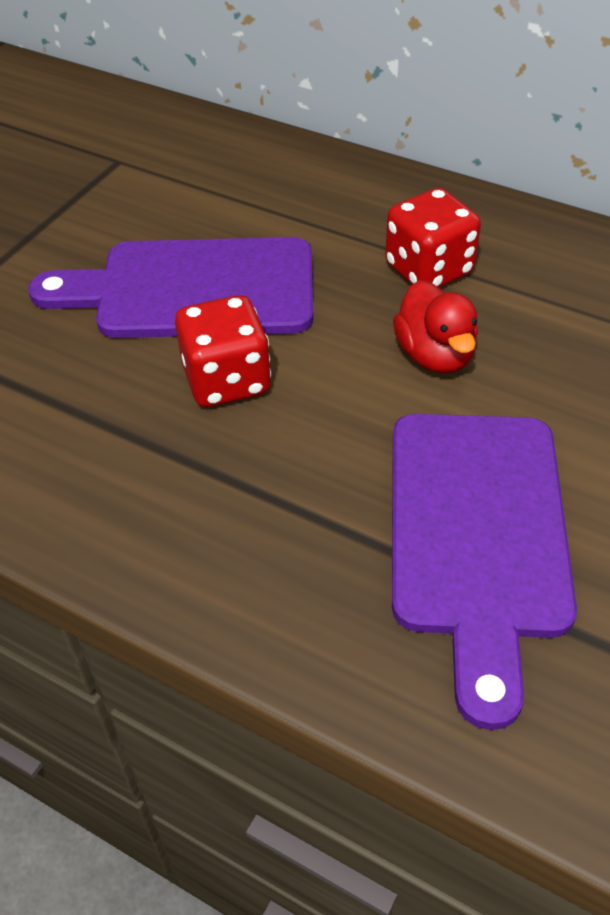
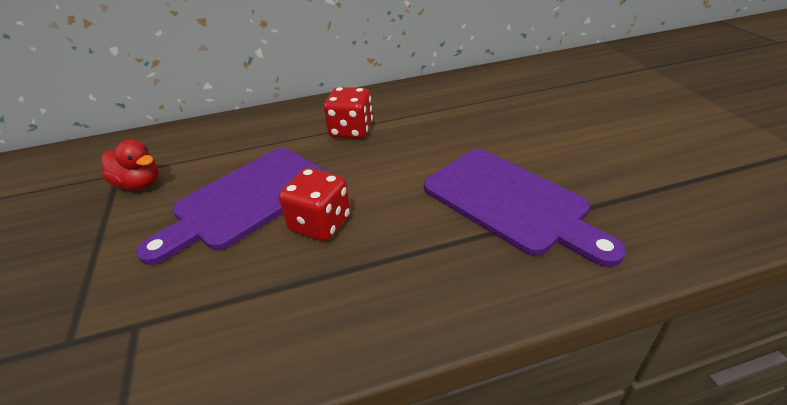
camera: 45 degrees left, 10 degrees down
red duck [393,280,478,373] -> red duck moved to [101,139,159,190]

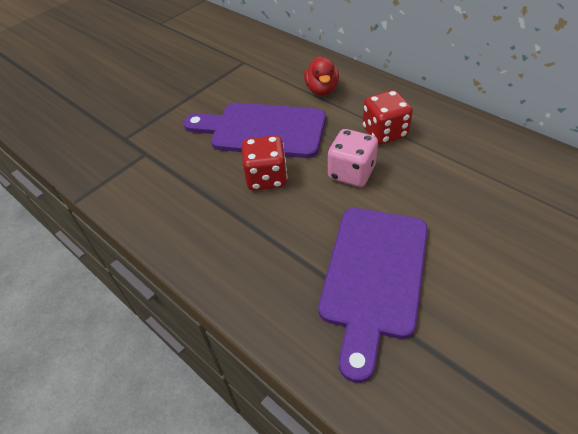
camera: 60 degrees right, 10 degrees up
red duck [101,139,159,190] -> red duck moved to [304,56,339,96]
none -> pink dice [328,129,378,187]

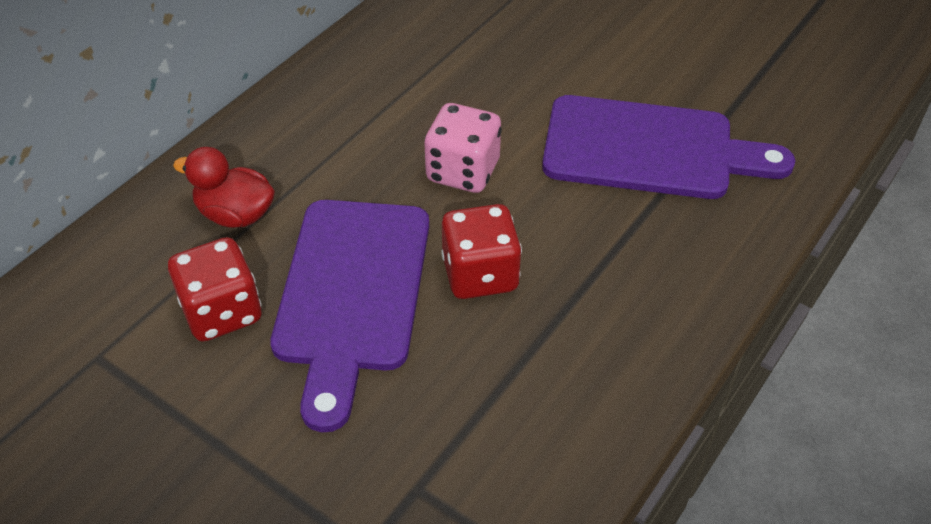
camera: 100 degrees left, 0 degrees up
red duck [304,56,339,96] -> red duck turned 150 degrees counterclockwise [173,147,275,228]
red dice [362,90,413,145] -> red dice moved to [168,237,262,342]

